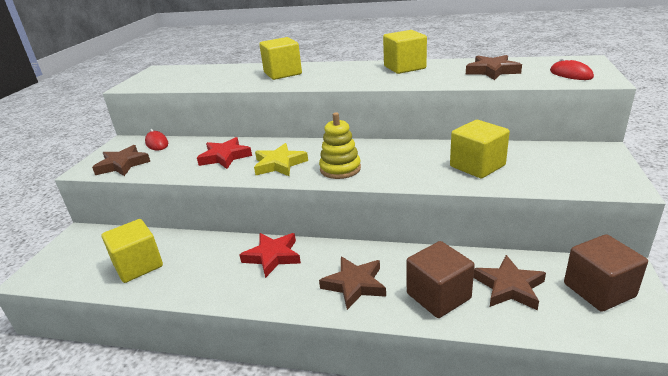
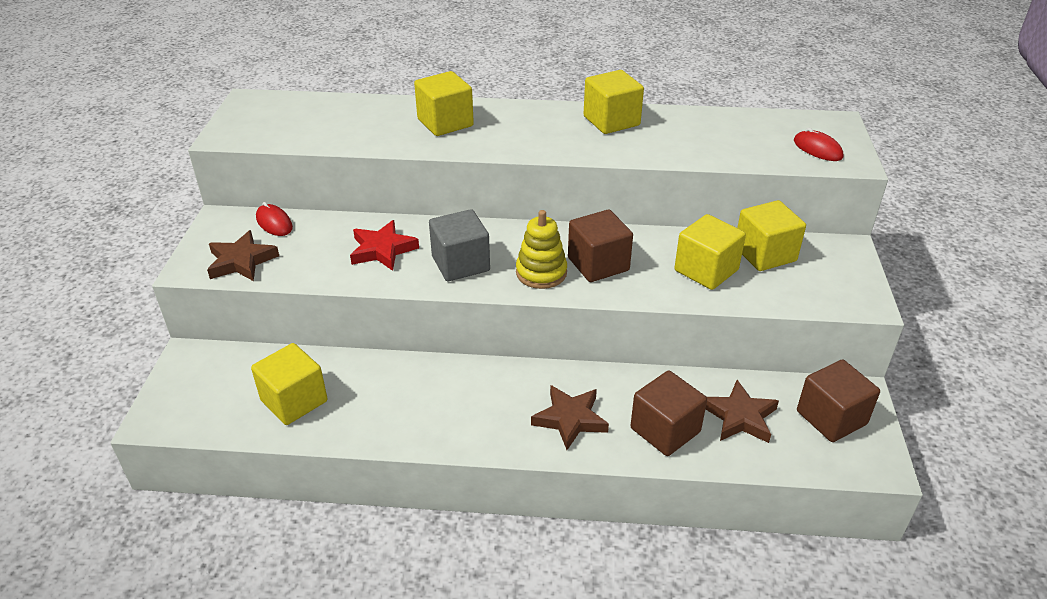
camera: 10 degrees left, 10 degrees up
red star [240,233,301,278] -> none
yellow star [254,143,308,176] -> grey cube [429,209,490,281]
brown star [466,55,522,80] -> none
none -> brown cube [568,210,633,282]
none -> yellow cube [737,200,806,271]

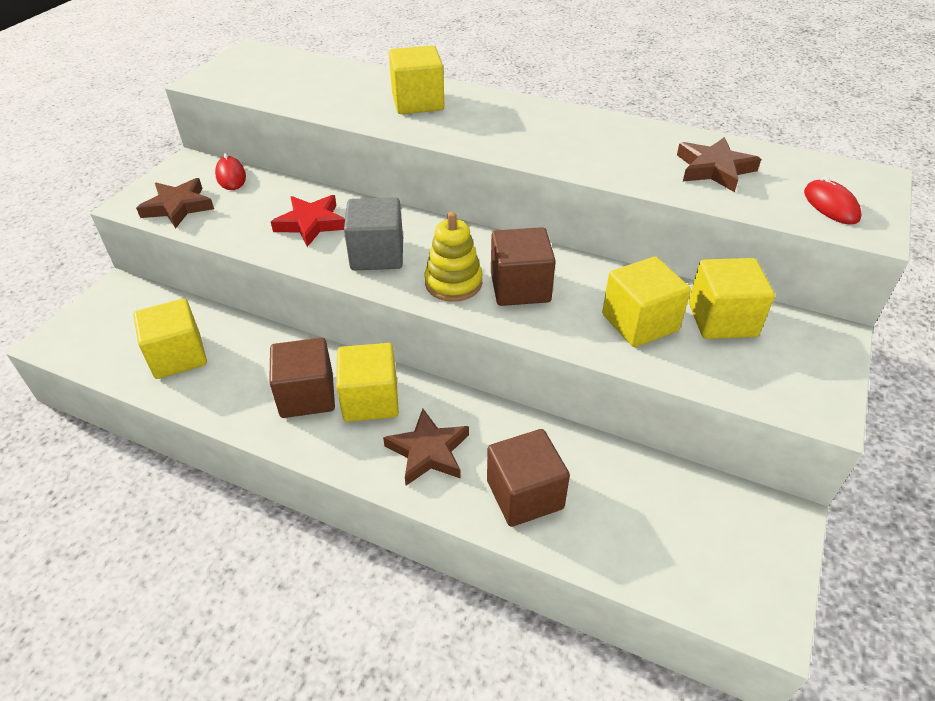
camera: 20 degrees right, 5 degrees up
yellow cube [584,70,644,134] -> yellow cube moved to [336,343,399,422]
brown star [706,380,779,443] -> brown star moved to [677,137,761,192]
brown cube [797,360,880,442] -> brown cube moved to [269,338,335,418]

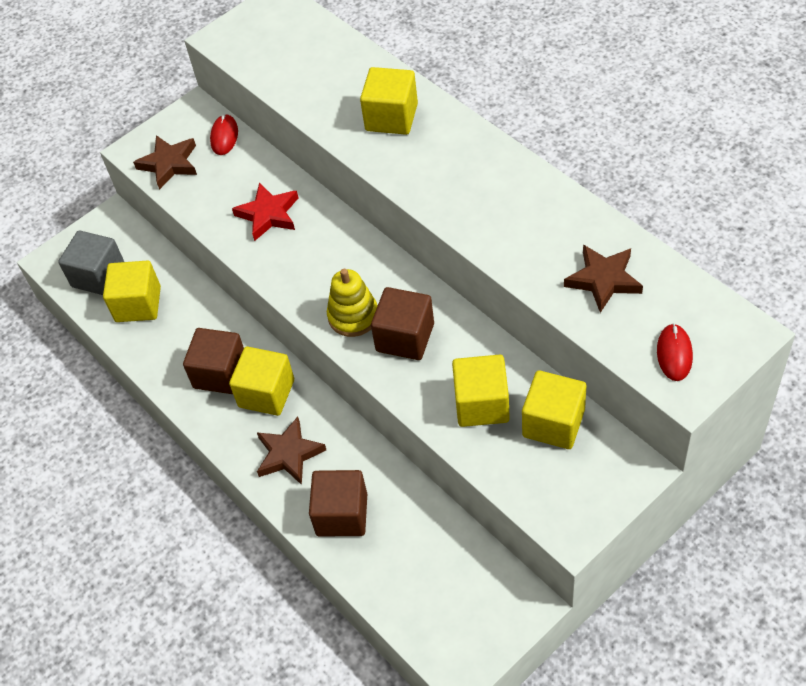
camera: 30 degrees right, 10 degrees up
grey cube [344,197,403,270] -> grey cube moved to [58,231,124,295]

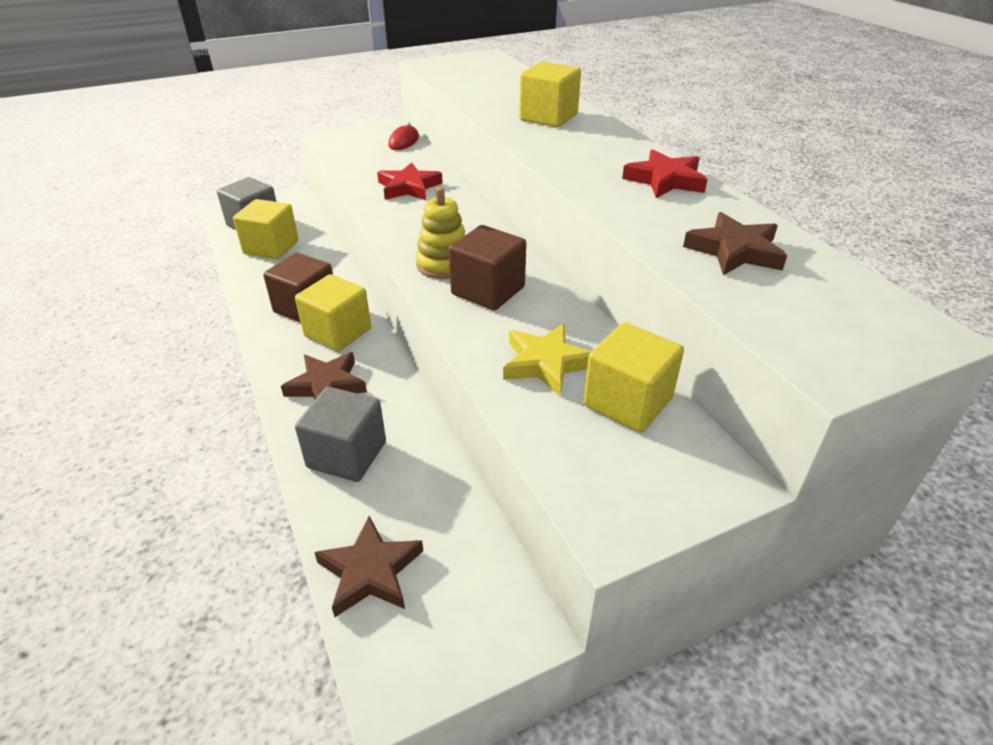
camera: 10 degrees right, 15 degrees down
brown star [133,135,197,190] -> brown star moved to [314,516,423,617]
brown cube [309,470,367,537] -> grey cube [295,387,386,482]
yellow cube [452,354,510,427] -> yellow star [503,324,592,396]
red mouse [657,323,693,381] -> none
none -> red star [622,149,708,198]

